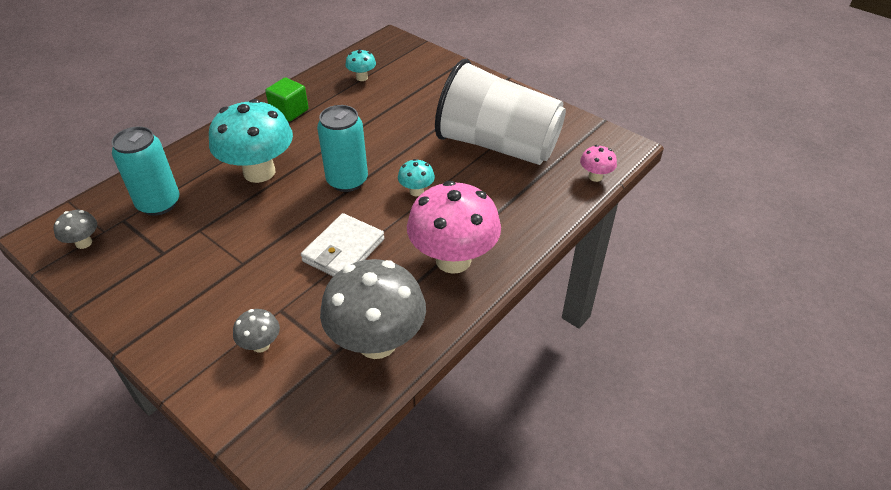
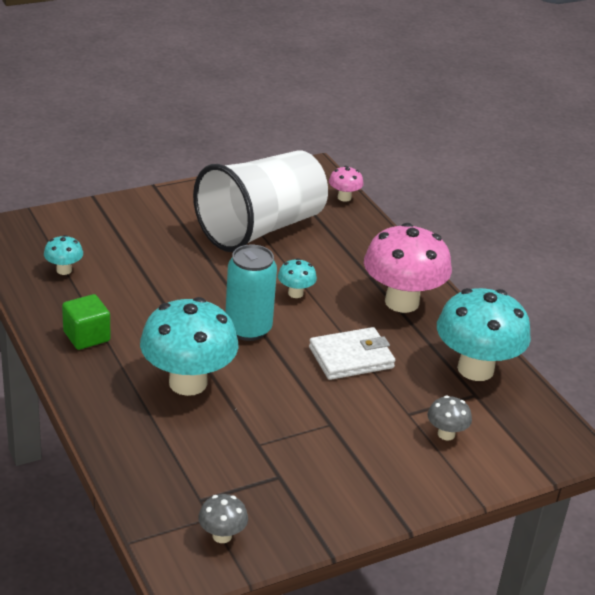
camera: 70 degrees left, 10 degrees down
turquoise can [111,126,179,216] -> none
white wallet [301,213,384,277] -> white wallet turned 75 degrees counterclockwise [309,327,395,380]
grey mushroom [320,259,426,359] -> turquoise mushroom [437,288,531,381]

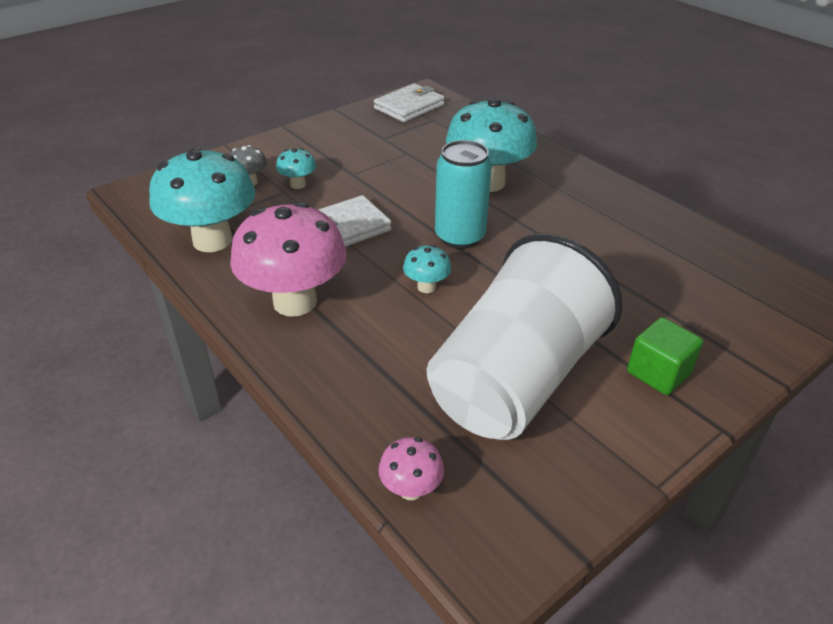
camera: 170 degrees right, 5 degrees up
turquoise mushroom [44,235,83,275] -> turquoise mushroom moved to [276,148,316,189]
green cube [62,294,111,350] -> green cube moved to [627,317,703,395]
grey mushroom [198,494,248,543] -> white wallet [374,84,445,122]

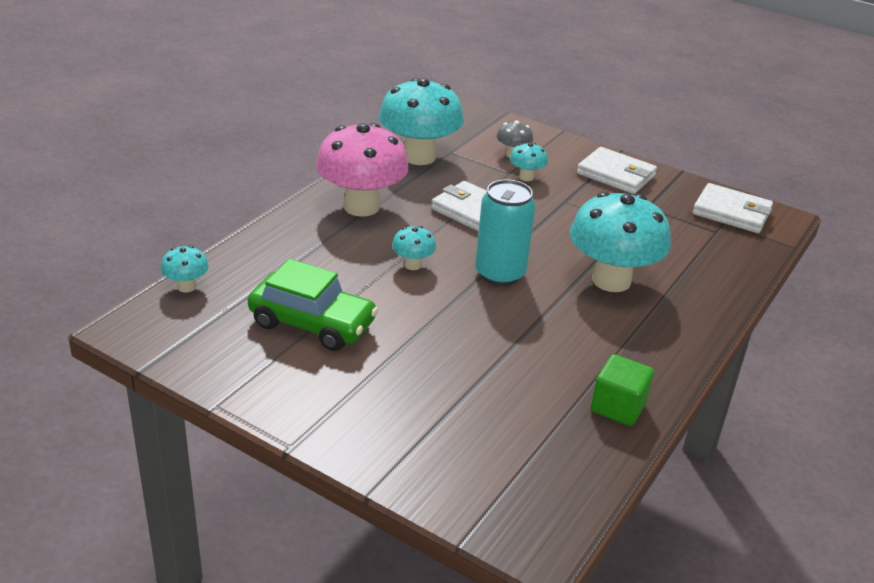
camera: 70 degrees right, 5 degrees down
pink mushroom [378,437,444,500] -> turquoise mushroom [161,245,209,293]
white cup [427,233,623,440] -> green car [248,259,378,351]
green cube [627,317,703,395] -> green cube moved to [591,354,654,426]
none -> white wallet [577,147,657,194]

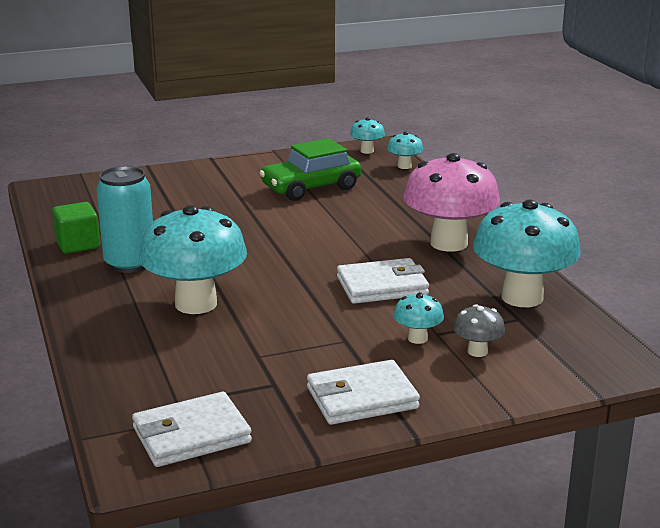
camera: 130 degrees right, 10 degrees down
turquoise mushroom [392,226,436,270] -> turquoise mushroom moved to [350,118,385,154]
turquoise can [475,179,535,286] -> turquoise can moved to [96,166,153,273]

